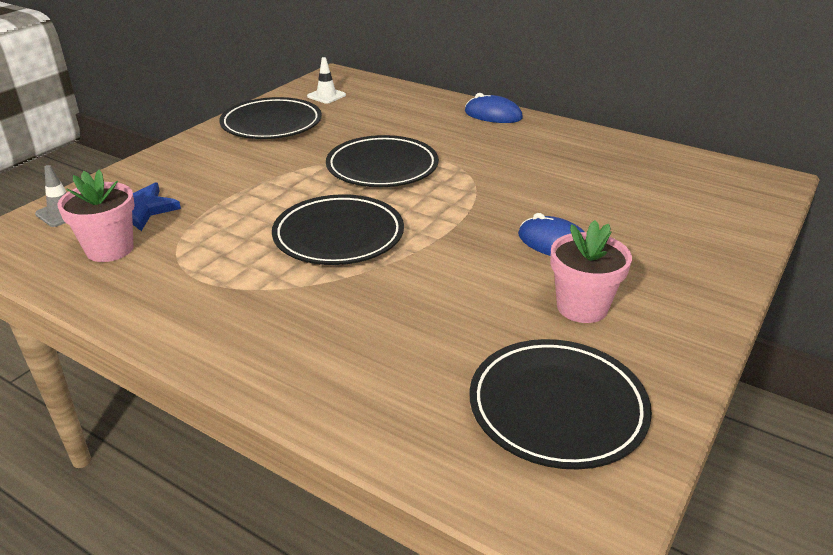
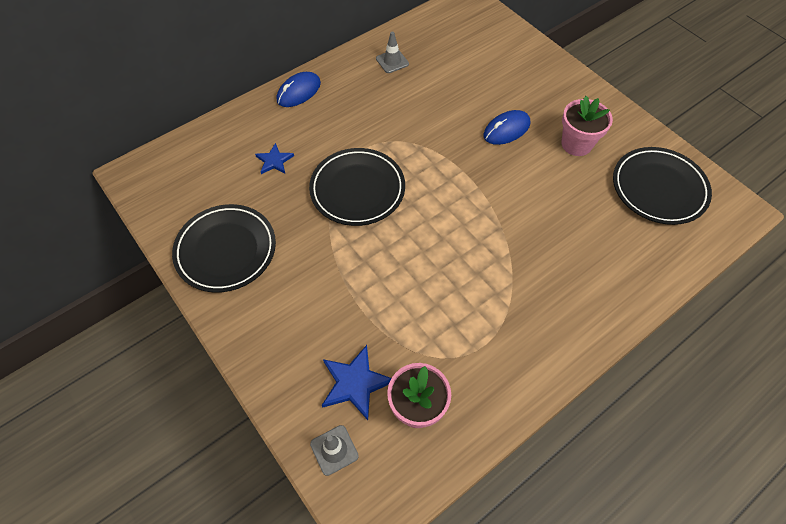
camera: 70 degrees left, 25 degrees up
black plate [272,194,404,265] -> none
white traffic cone [307,57,346,104] -> none
none -> blue star [255,143,294,174]
none -> grey traffic cone [376,32,409,73]

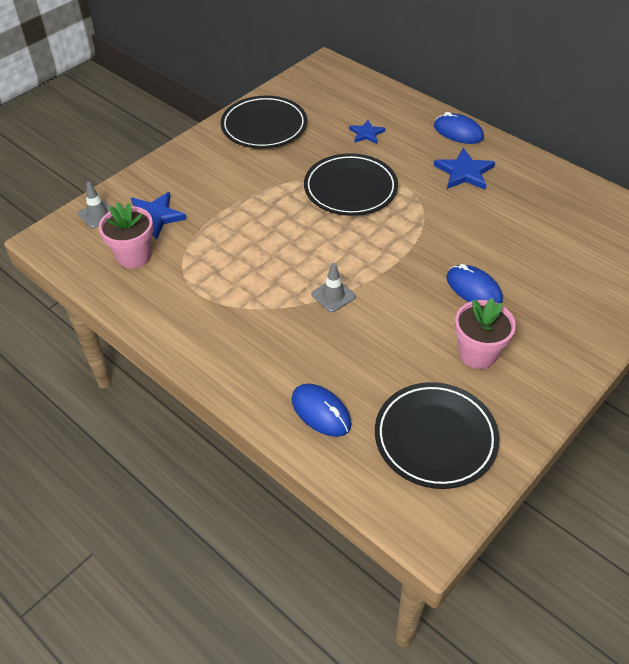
camera: 80 degrees right, 10 degrees down
grey traffic cone [376,32,409,73] -> grey traffic cone moved to [311,263,355,312]
none -> blue mouse [292,384,351,437]
none -> blue star [434,148,495,190]

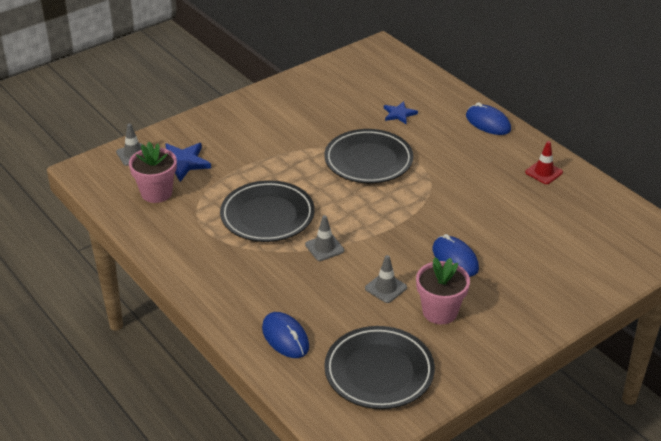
camera: 10 degrees right, 10 degrees down
black plate [221,96,307,148] -> black plate moved to [220,180,315,242]
blue star [434,148,495,190] -> none
none -> grey traffic cone [365,255,407,303]
none -> red traffic cone [525,141,563,184]

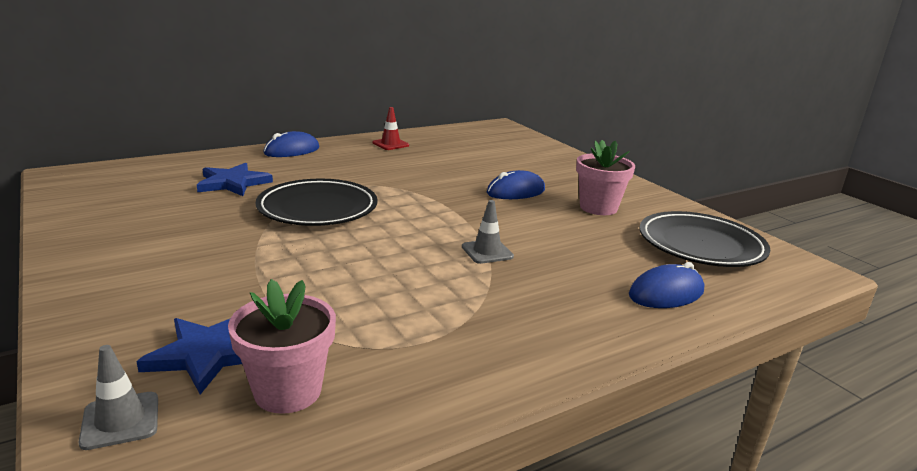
camera: 85 degrees left, 15 degrees down
black plate [220,180,315,242] -> none
grey traffic cone [365,255,407,303] -> none
blue star [384,101,418,124] -> blue star [197,163,273,196], size x1.58

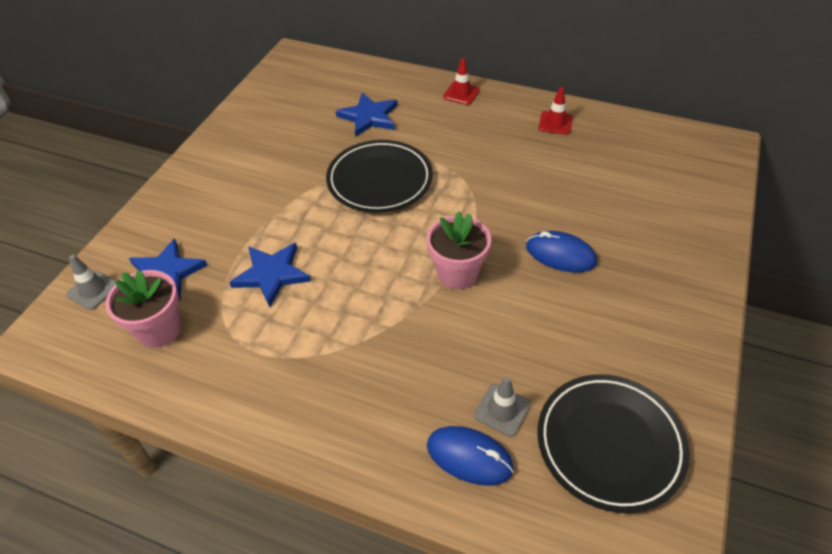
camera: 55 degrees right, 25 degrees up
blue mouse [263,131,319,157] -> red traffic cone [443,58,480,105]
grey traffic cone [462,200,514,264] -> grey traffic cone moved to [474,377,531,436]
pink flower pot [576,140,635,215] -> pink flower pot moved to [427,211,491,289]
none -> blue star [229,243,311,307]

